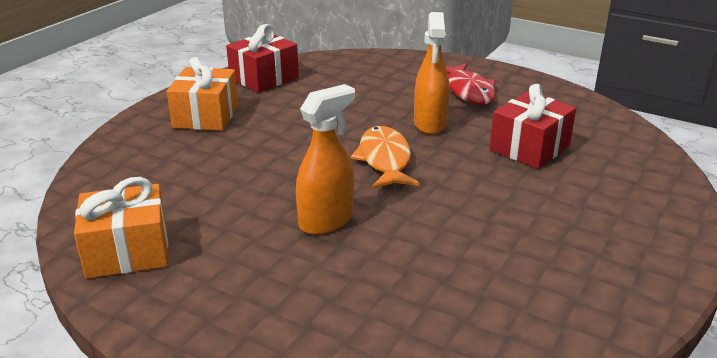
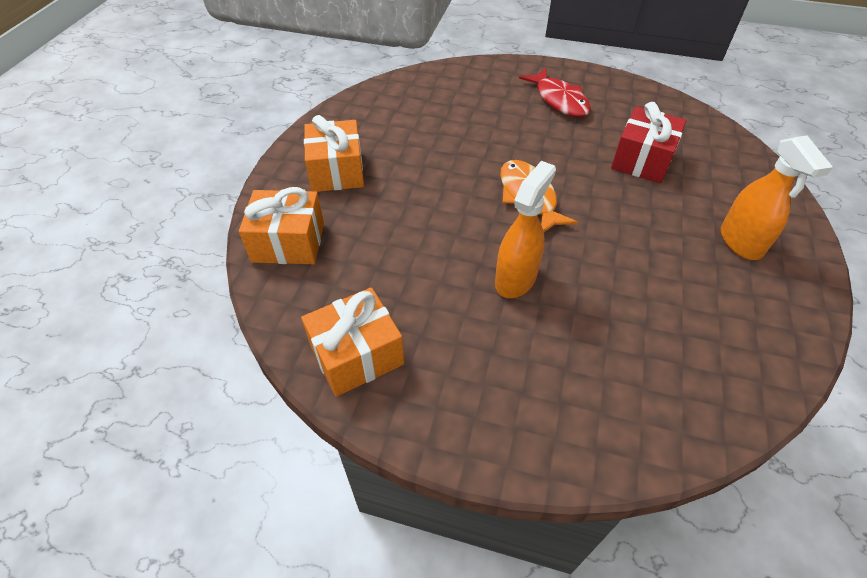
camera: 15 degrees left, 20 degrees up
red gift [226,24,299,93] -> none
orange spray bottle [414,12,450,134] -> orange spray bottle moved to [721,135,833,260]
none -> orange gift [239,187,324,264]

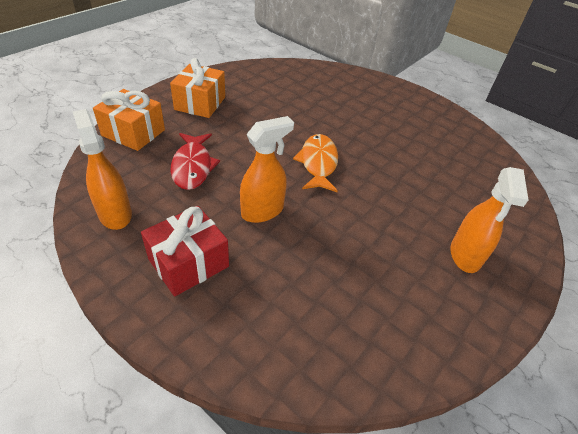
camera: 20 degrees right, 5 degrees down
orange gift [301,287,404,397] -> orange spray bottle [73,109,132,230]
red fish [519,68,591,117] -> red fish moved to [170,133,220,190]
red gift [611,102,686,183] -> red gift moved to [141,206,229,297]

